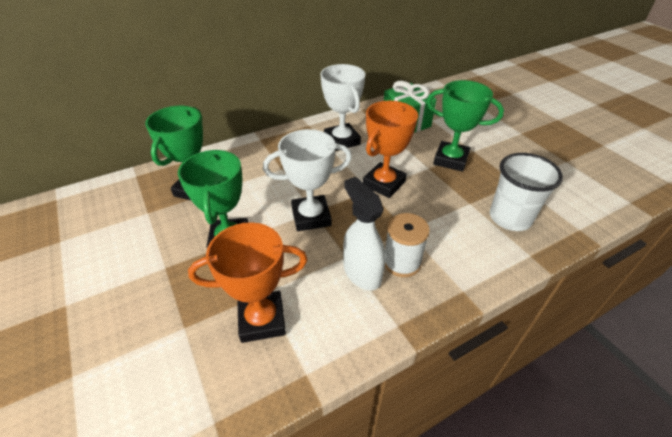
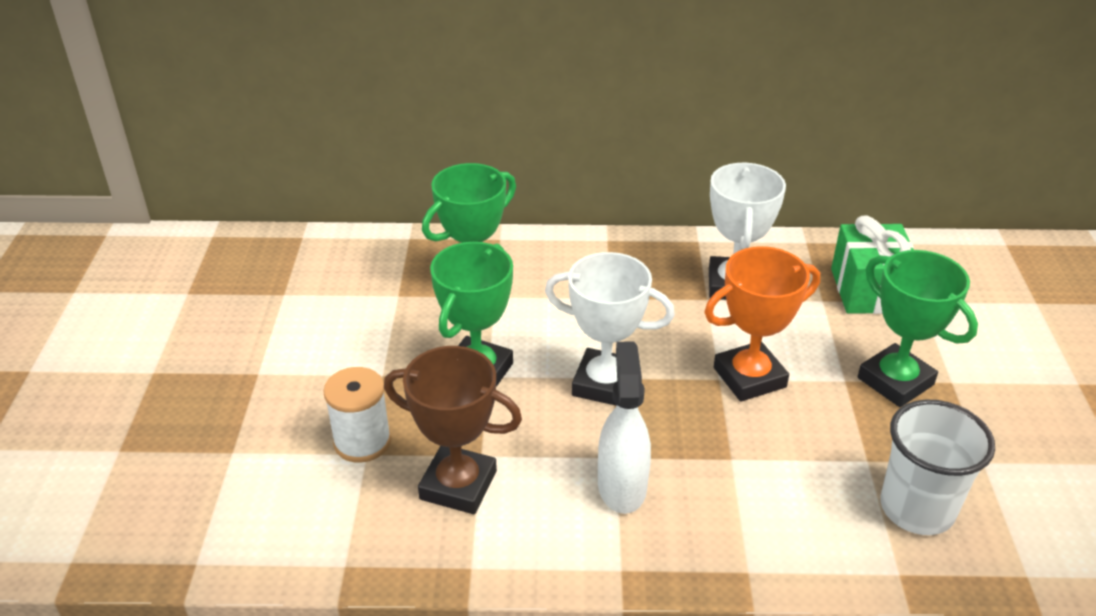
camera: 30 degrees right, 5 degrees down
orange trophy [188,222,307,343] -> brown trophy [384,346,522,514]
white spool [385,213,430,277] -> white spool moved to [323,367,391,463]

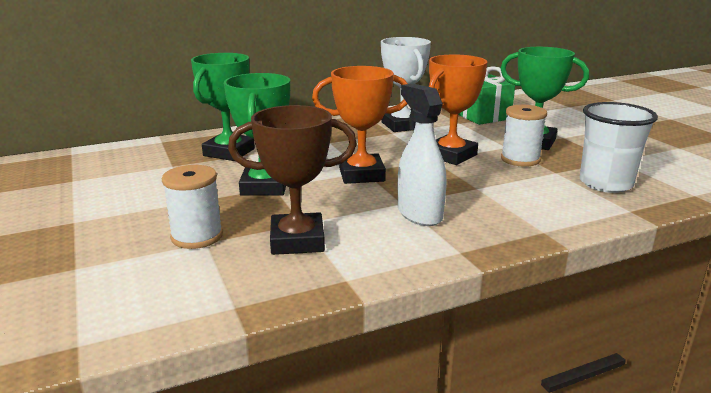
camera: 25 degrees left, 15 degrees down
white trophy [545,252,675,406] -> orange trophy [312,66,408,184]
none -> white spool [501,105,547,167]

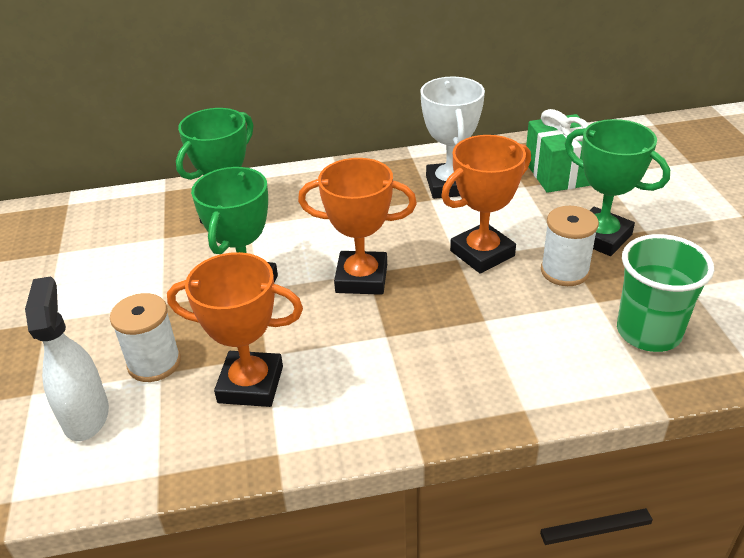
camera: 15 degrees right, 15 degrees up
brown trophy [228,105,357,255] -> orange trophy [167,252,303,407]
white spray bottle [398,84,447,226] -> white spray bottle moved to [25,276,109,441]
white cup [580,102,658,193] -> green cup [617,234,714,352]

